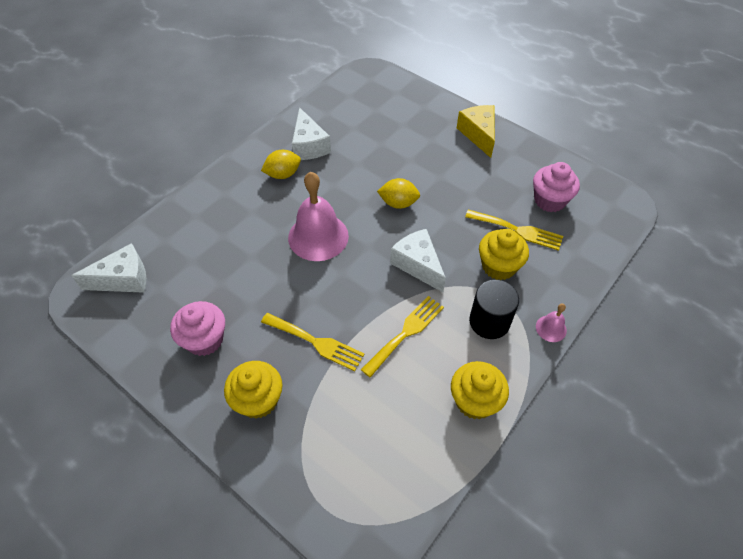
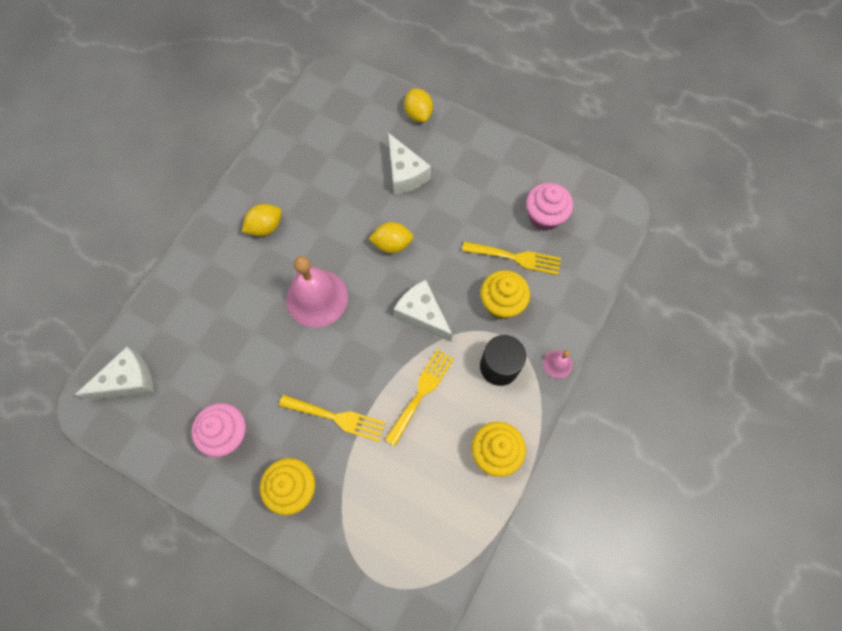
camera: 10 degrees left, 15 degrees up
white cheese [292,107,331,160] -> white cheese moved to [388,133,431,195]
yellow cheese [457,105,495,158] -> none
none -> yellow lemon [404,89,433,122]

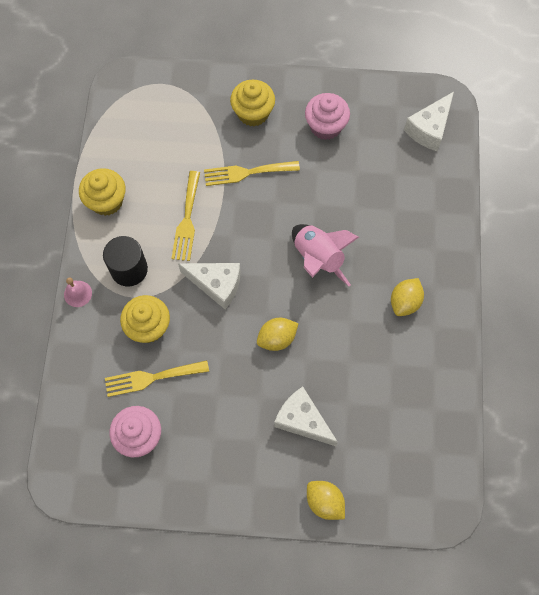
camera: 155 degrees right, 0 degrees up
pink bell [286,256,348,328] -> pink rocket [292,224,359,286]

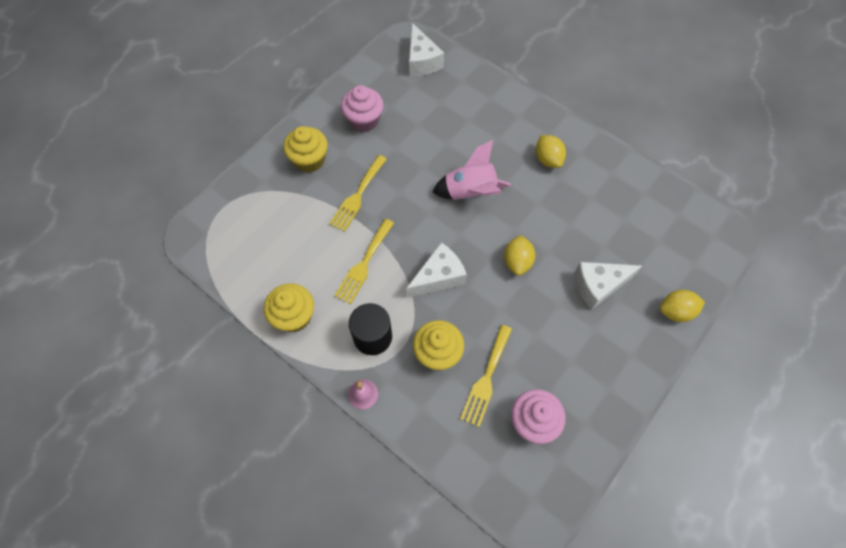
camera: 55 degrees left, 5 degrees down
yellow fork [172,171,200,261] -> yellow fork turned 75 degrees clockwise [334,219,394,304]

